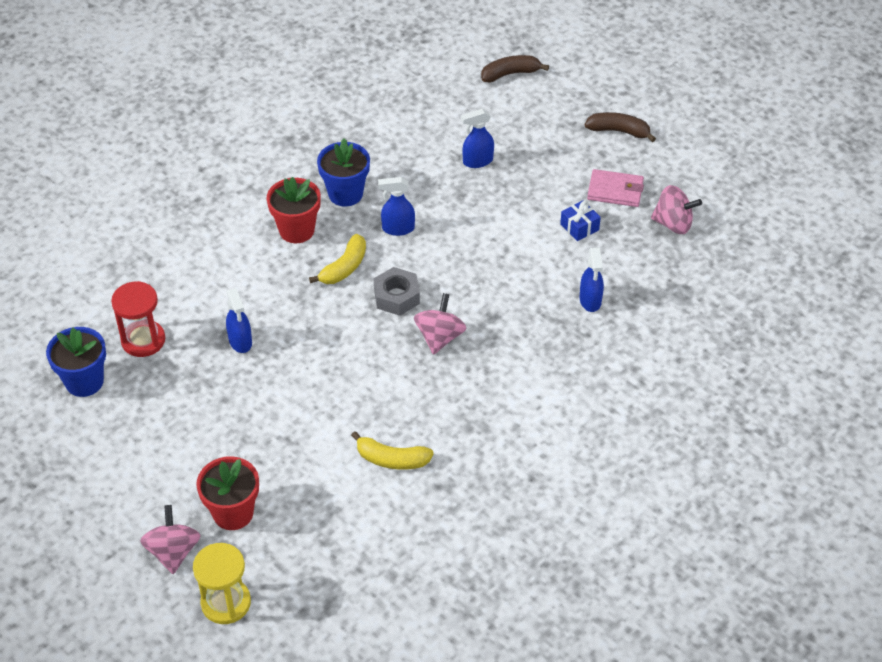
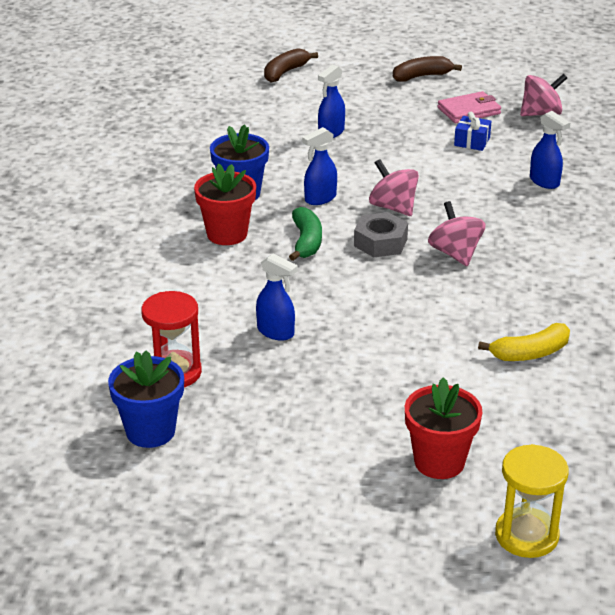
camera: 35 degrees left, 15 degrees down
pink spinning top [140,505,201,574] -> pink spinning top moved to [369,159,419,216]
yellow banana [309,234,366,284] -> green banana [289,207,322,261]

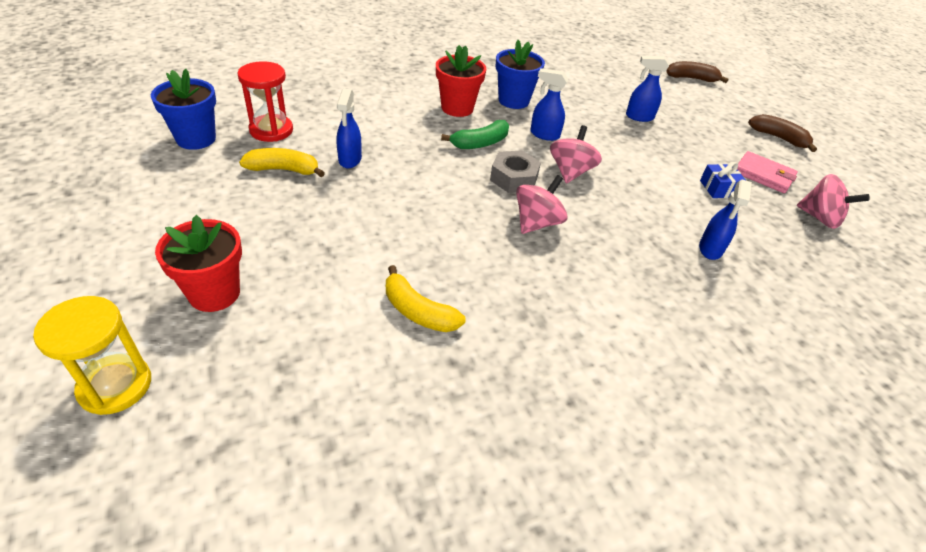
camera: 55 degrees right, 10 degrees up
none -> yellow banana [239,148,325,177]

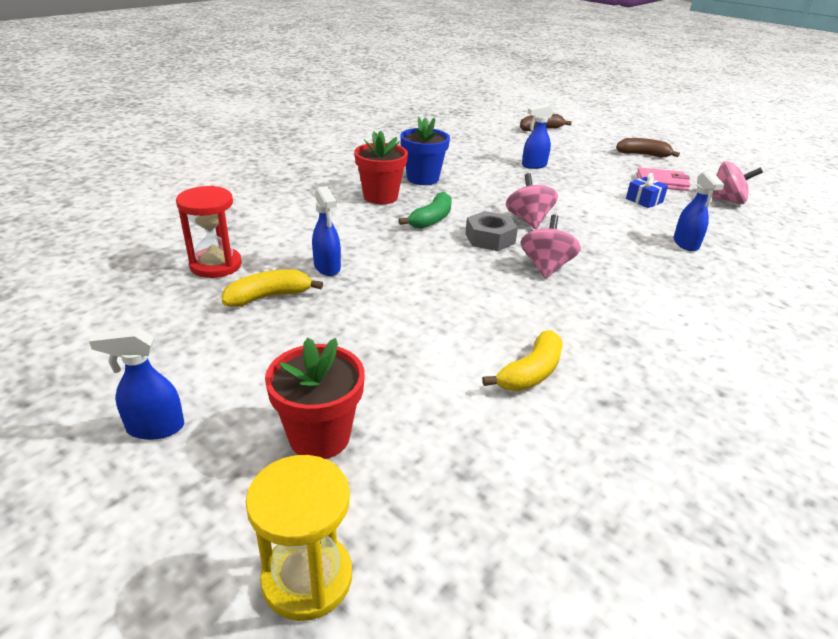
camera: 25 degrees left, 10 degrees down
blue flower pot [151,69,216,150] -> none
yellow banana [386,265,465,332] -> yellow banana turned 60 degrees counterclockwise [482,330,563,391]
blue spray bottle [530,68,569,141] -> blue spray bottle moved to [89,328,184,440]

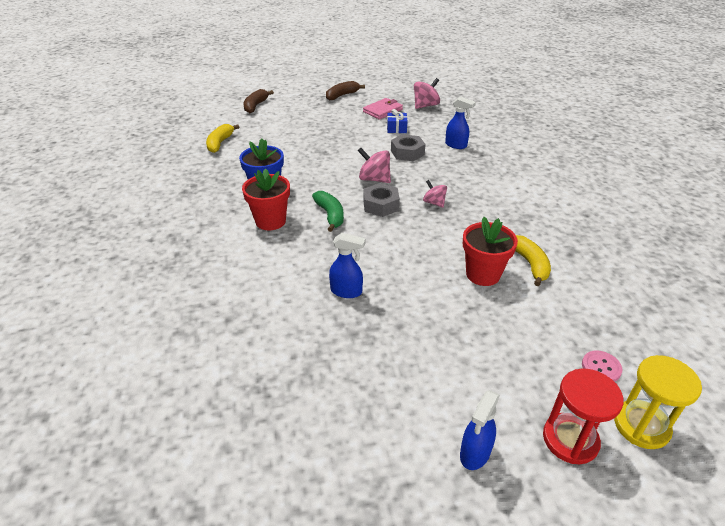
camera: 50 degrees left, 5 degrees up
red hourglass [176,186,242,278] -> red hourglass moved to [543,368,624,464]
yellow banana [222,270,323,307] -> yellow banana moved to [206,124,239,153]
red flower pot [265,338,365,459] -> red flower pot moved to [463,217,518,286]
pink spinning top [521,214,581,279] -> pink spinning top [423,180,447,208], size x0.65
blue spray bottle [522,104,553,169] -> none
none -> grey nut [391,134,426,161]
none -> pink button [582,350,623,382]

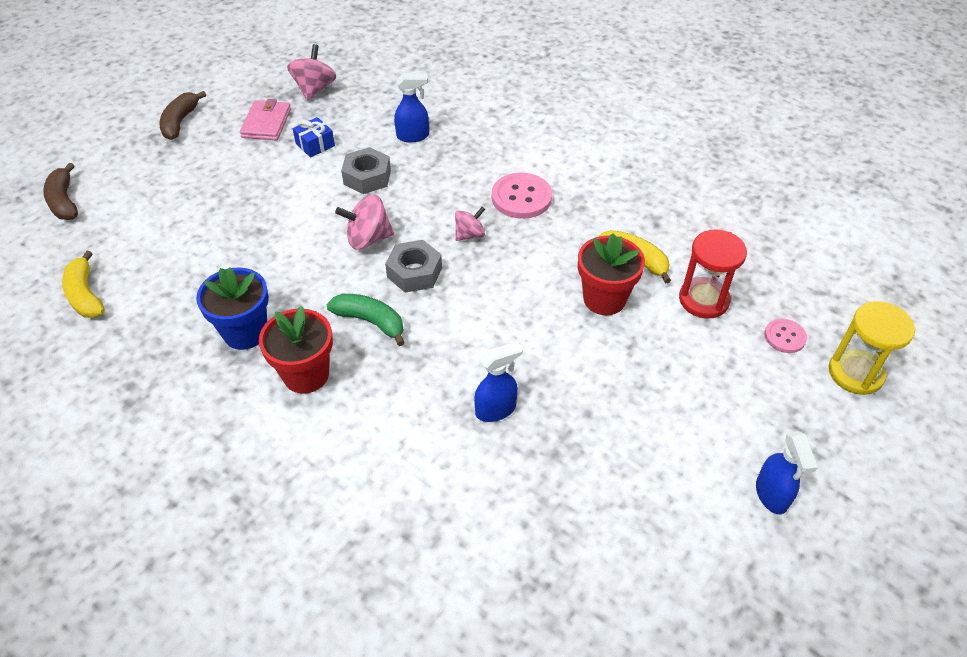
camera: 40 degrees left, 10 degrees up
pink spinning top [423,180,447,208] -> pink spinning top turned 135 degrees clockwise [455,207,485,241]
red hourglass [543,368,624,464] -> red hourglass moved to [679,229,747,319]
none -> pink button [492,173,552,219]

